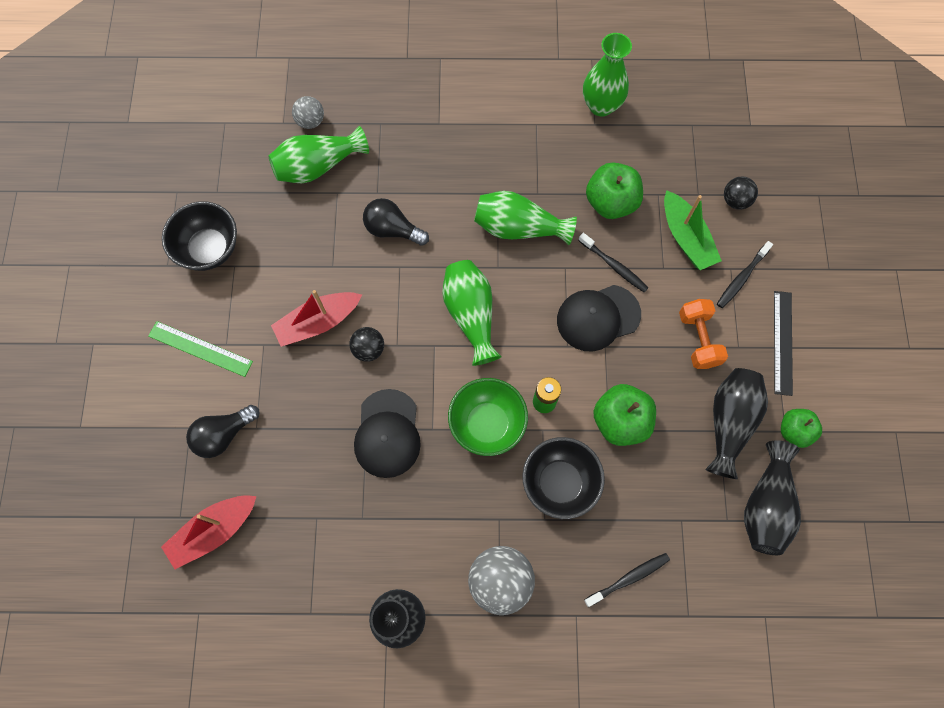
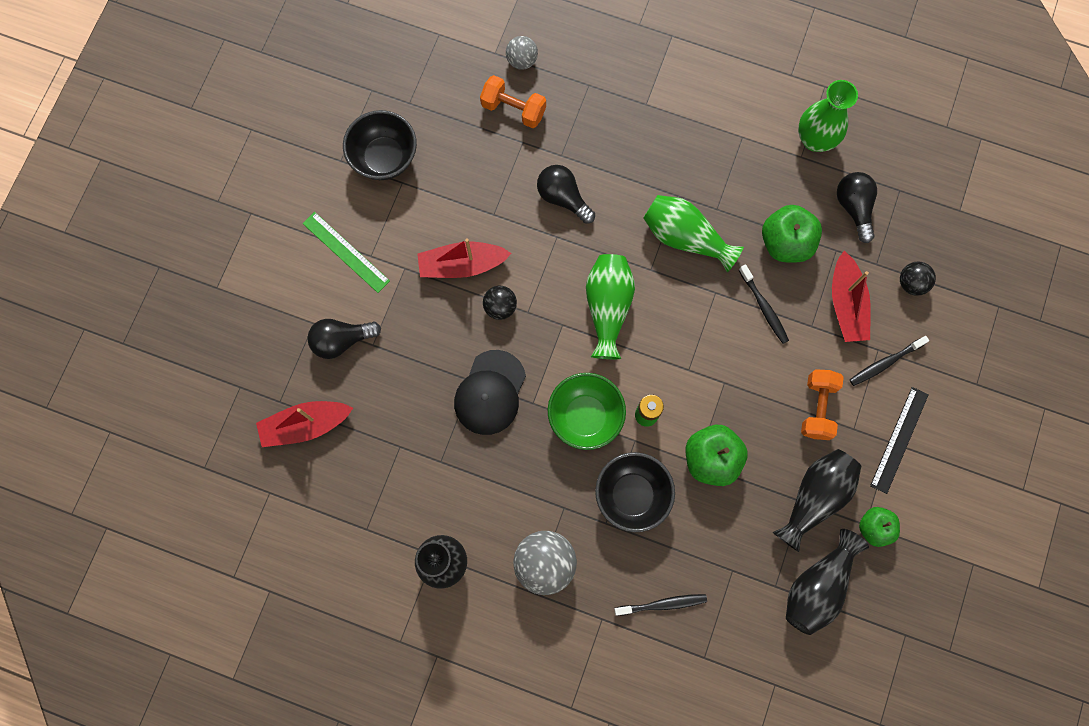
camera: 20 degrees right, 5 degrees up
green vase [268,126,369,183] -> orange dumbbell [480,75,546,128]
black cap [557,285,641,351] -> none
green boat [664,190,722,270] -> red boat [832,251,871,342]
none -> black light bulb [837,172,877,243]

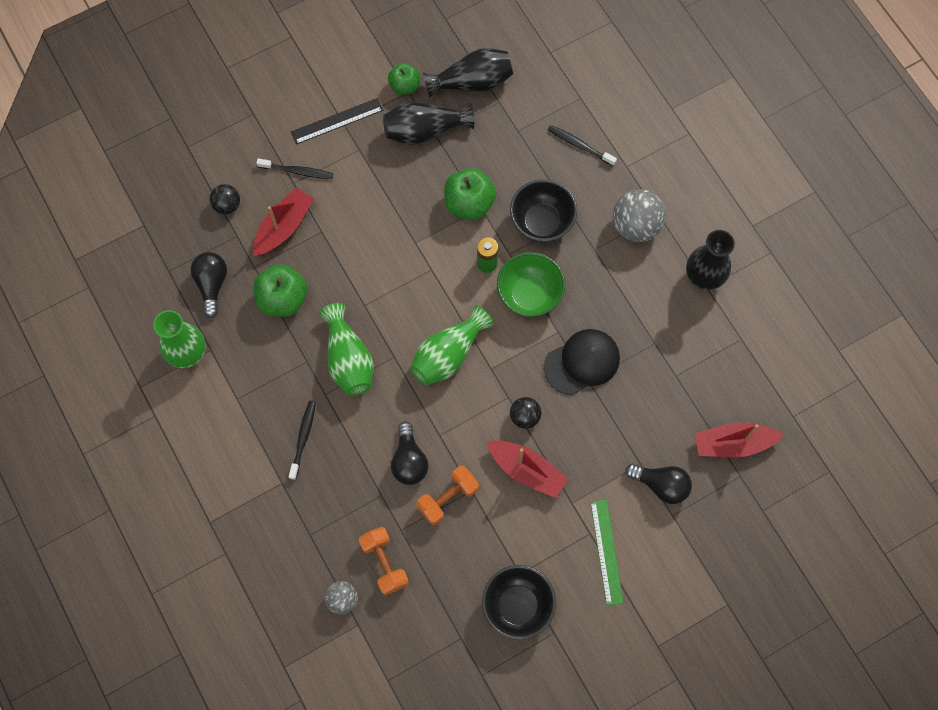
camera: 140 degrees left, 5 degrees down
red boat [256,401,353,447] -> red boat turned 150 degrees clockwise [695,423,784,457]
black toothbrush [739,265,789,344] -> black toothbrush moved to [288,401,316,480]
orange dumbbell [801,369,844,440] -> orange dumbbell moved to [416,466,479,525]
black light bulb [837,172,877,243] -> black light bulb turned 150 degrees clockwise [191,252,227,318]

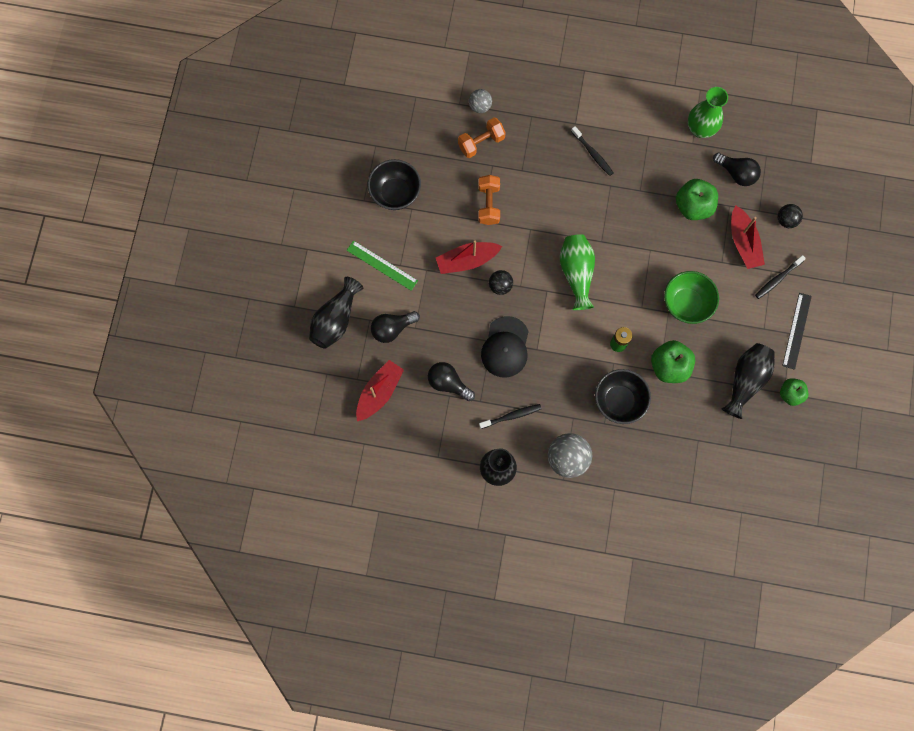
camera: 130 degrees right, 5 degrees up
green vase [319,303,374,396] -> none
orange dumbbell [358,527,409,595] -> orange dumbbell turned 45 degrees counterclockwise [458,117,506,158]
black light bulb [391,422,428,485] -> black light bulb moved to [428,362,475,401]
black vase [423,48,513,98] -> black vase moved to [309,277,363,349]
green bowl [497,252,565,317] -> green bowl moved to [664,271,719,324]
black toothbrush [548,125,617,166] -> black toothbrush moved to [479,404,542,429]

